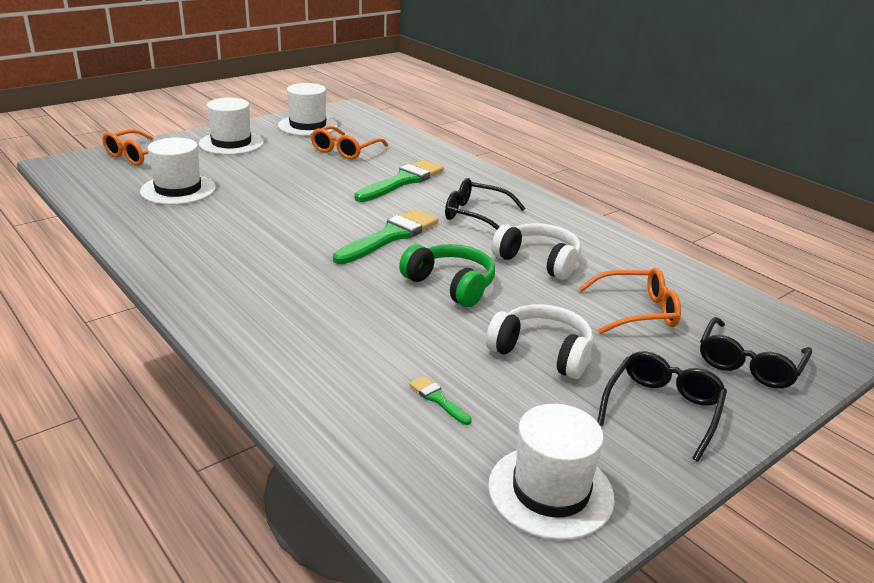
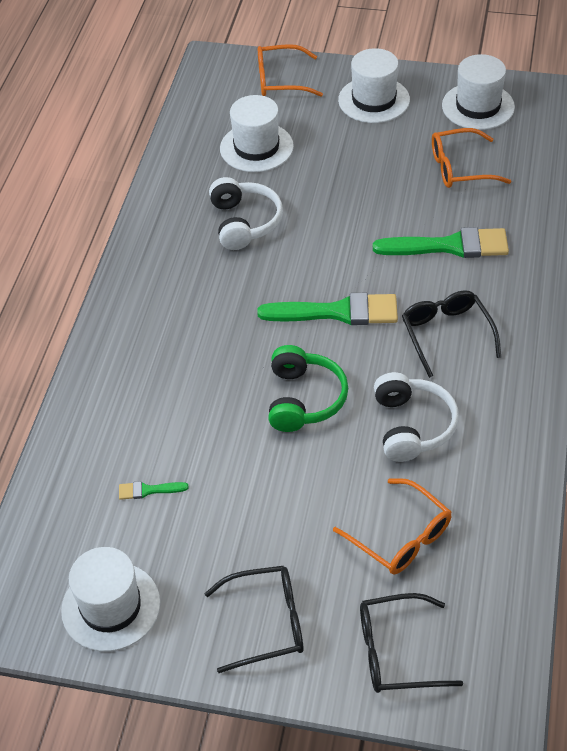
camera: 55 degrees right, 20 degrees up
green brush [409,376,472,425] -> green brush turned 105 degrees counterclockwise [119,481,189,500]
white headphones [486,304,593,379] -> white headphones moved to [209,177,283,250]

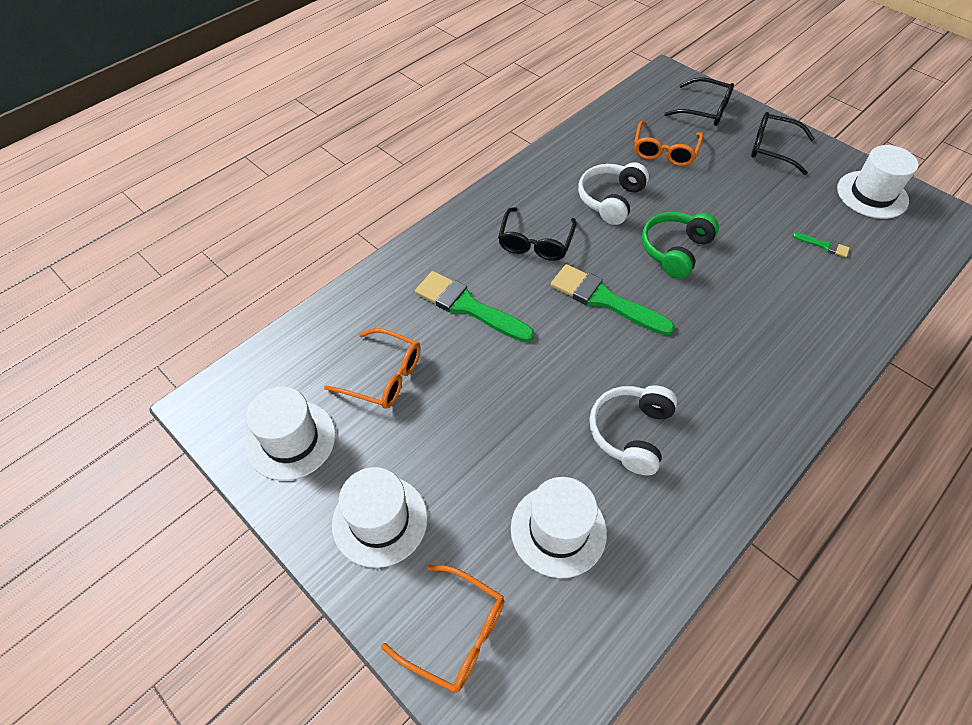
camera: 150 degrees left, 5 degrees up
orange glasses [333,478,451,575] -> orange glasses turned 150 degrees counterclockwise [634,121,703,166]

